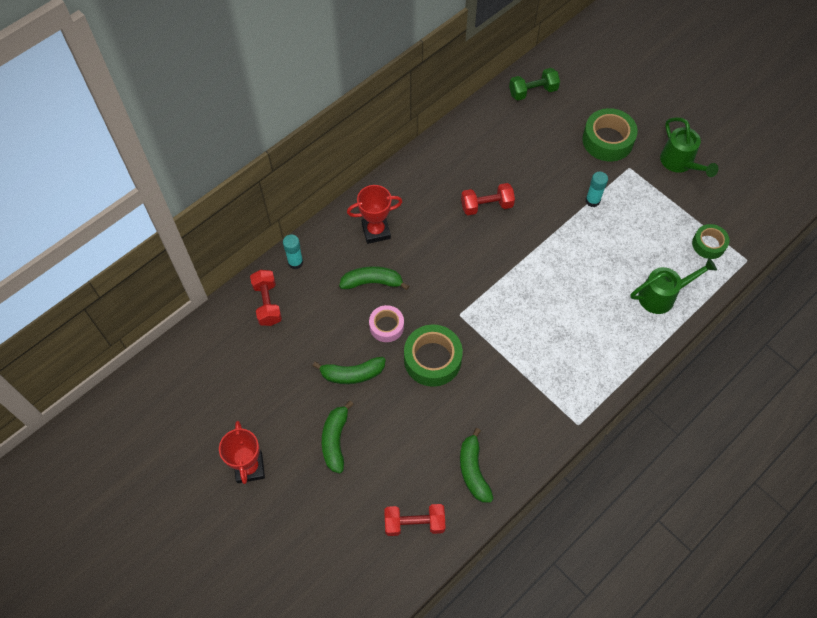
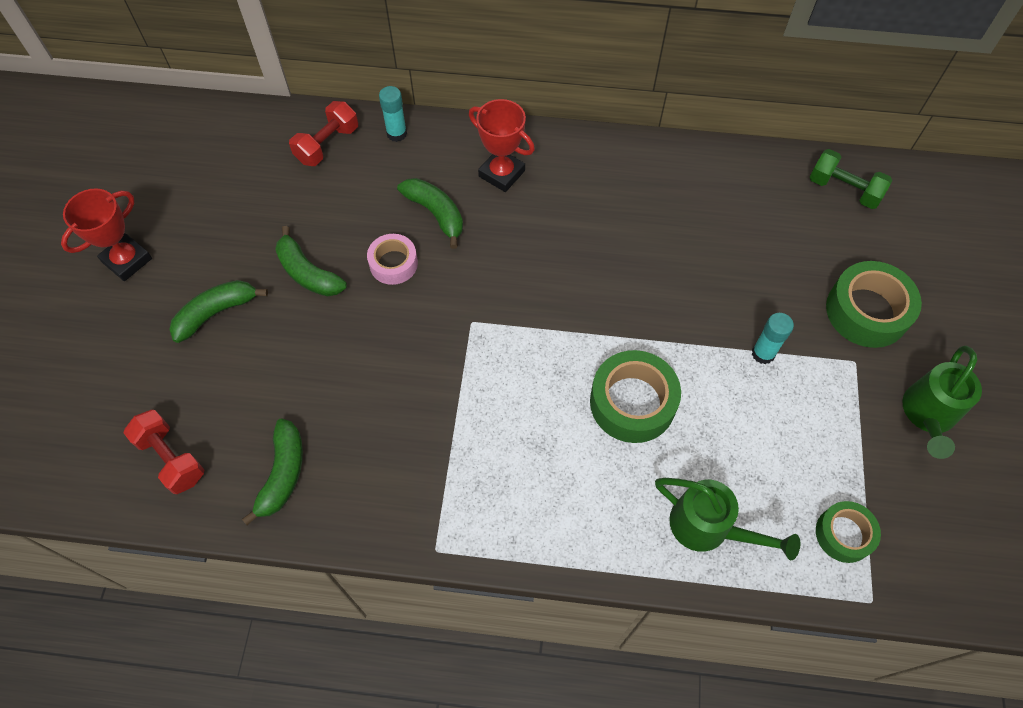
camera: 50 degrees right, 0 degrees up
green tape [404,325,463,387] -> green tape moved to [590,350,681,443]
green banana [460,428,494,503] -> green banana turned 150 degrees clockwise [242,419,303,525]
red dumbbell [461,183,515,215] -> none

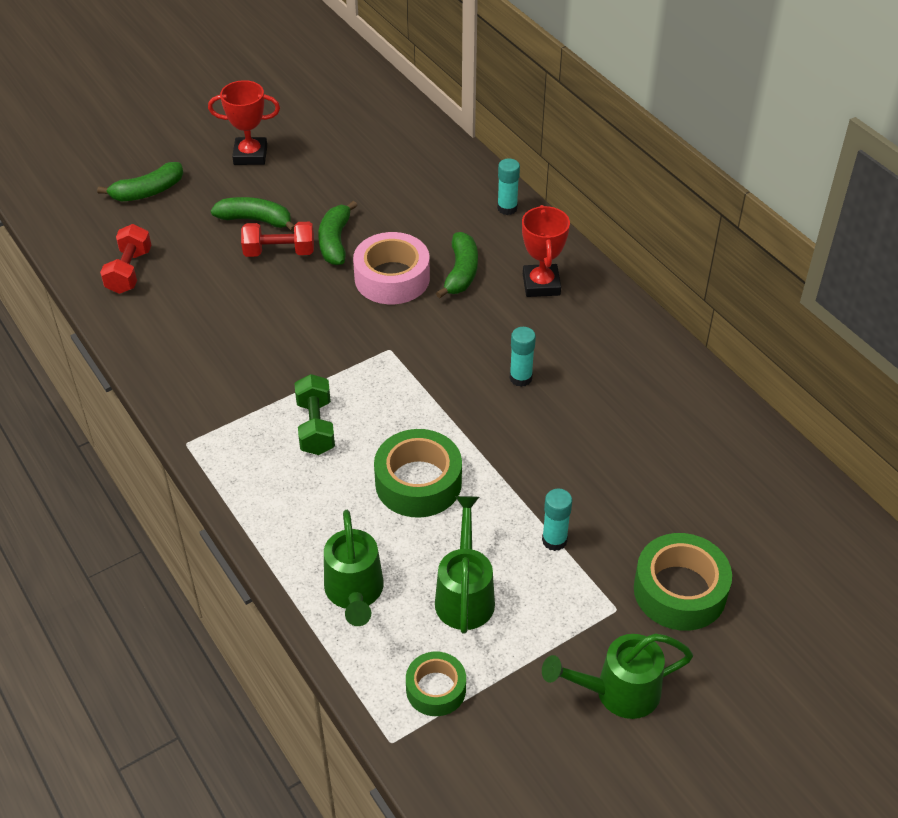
camera: 50 degrees right, 15 degrees down
green banana [242,419,303,525] -> green banana moved to [97,162,183,201]
red dumbbell [289,101,358,166] -> red dumbbell moved to [241,222,314,257]
pink tape [367,234,418,285] -> pink tape [353,232,430,304], size x1.63
green dumbbell [810,149,892,209] -> green dumbbell moved to [294,374,335,455]
none -> green watering can [435,496,495,634]
none -> turquoise glue stick [510,327,536,387]

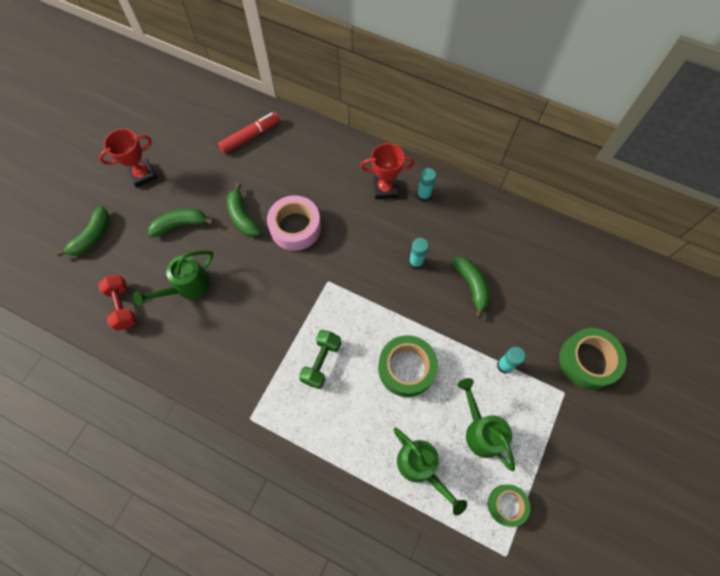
camera: 30 degrees left, 20 degrees up
red dumbbell [241,222,314,257] -> none
green dumbbell [294,374,335,455] -> green dumbbell turned 60 degrees clockwise [299,330,341,389]
green banana [436,232,478,298] -> green banana moved to [451,256,490,318]
turquoise glue stick [497,158,520,215] -> turquoise glue stick moved to [417,168,436,202]
red trophy [522,205,570,297] -> red trophy turned 60 degrees counterclockwise [360,143,414,199]
green watering can [542,633,693,719] -> green watering can moved to [133,250,214,306]
none -> red marker [218,112,280,154]

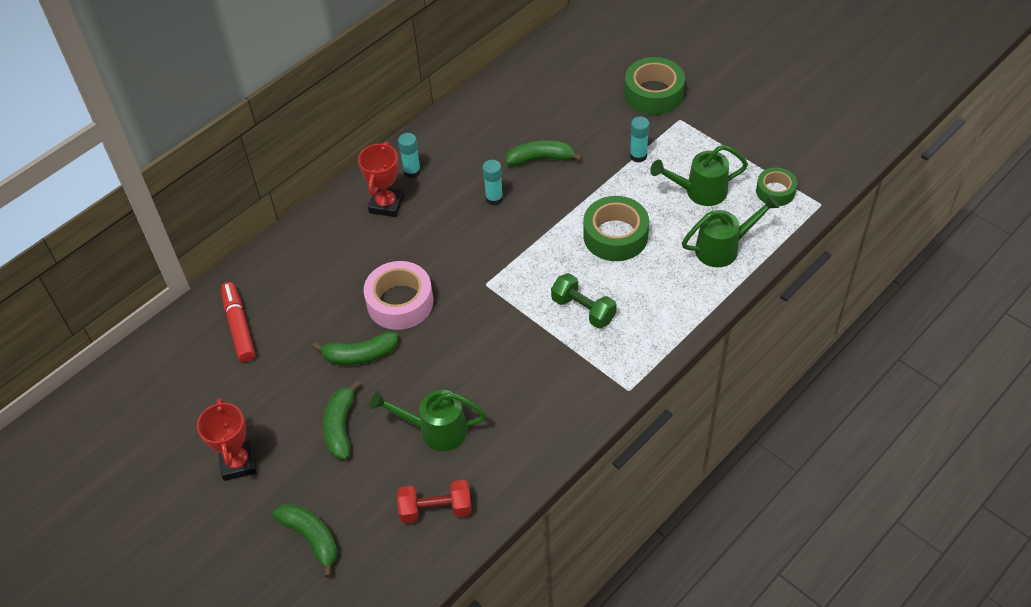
camera: 70 degrees left, 15 degrees down
green watering can [133,250,214,306] -> green watering can turned 120 degrees clockwise [370,390,487,451]

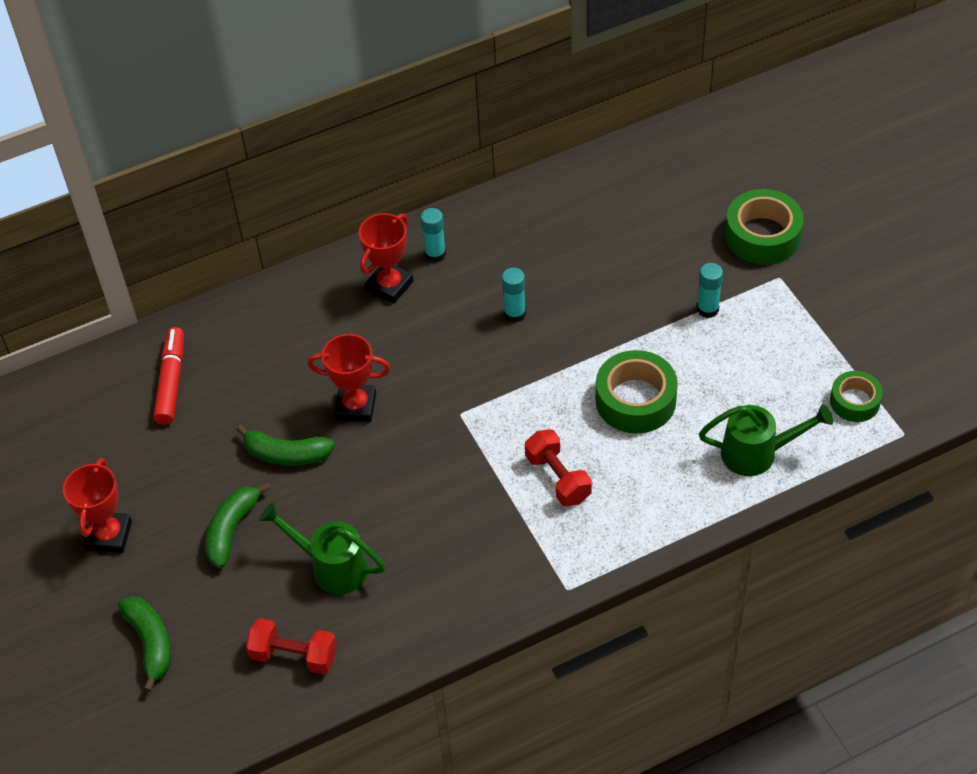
camera: 20 degrees right, 0 degrees up
pink tape [364,261,433,330] -> red trophy [308,334,391,422]
green banana [505,140,582,166] -> none
green dumbbell [551,273,617,329] -> red dumbbell [525,429,592,507]
green watering can [650,145,748,206] -> none

